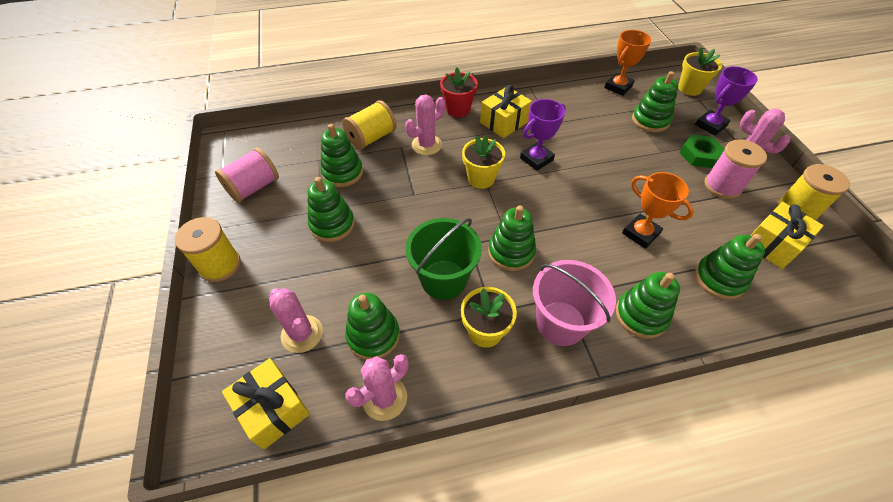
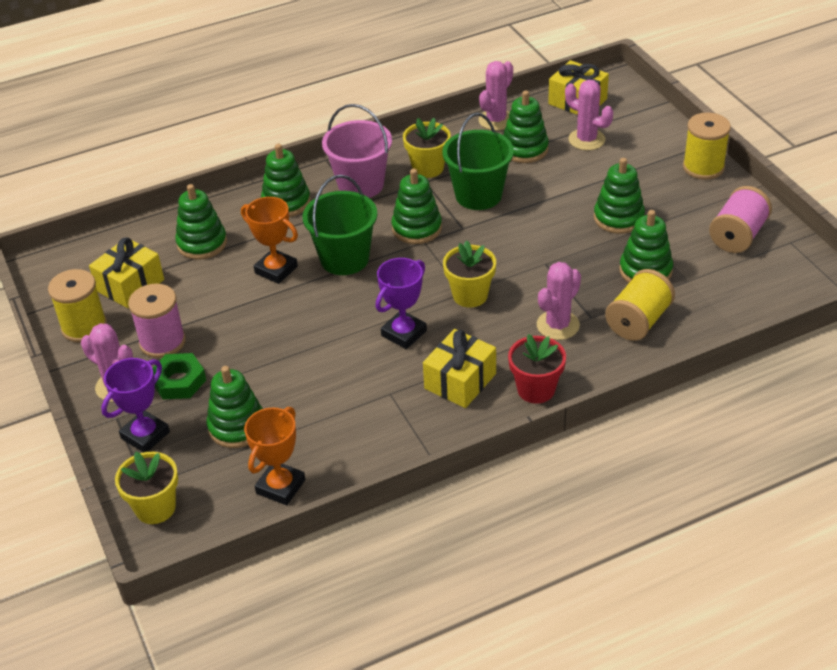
camera: 170 degrees right, 10 degrees down
none -> green bucket [303,175,377,275]

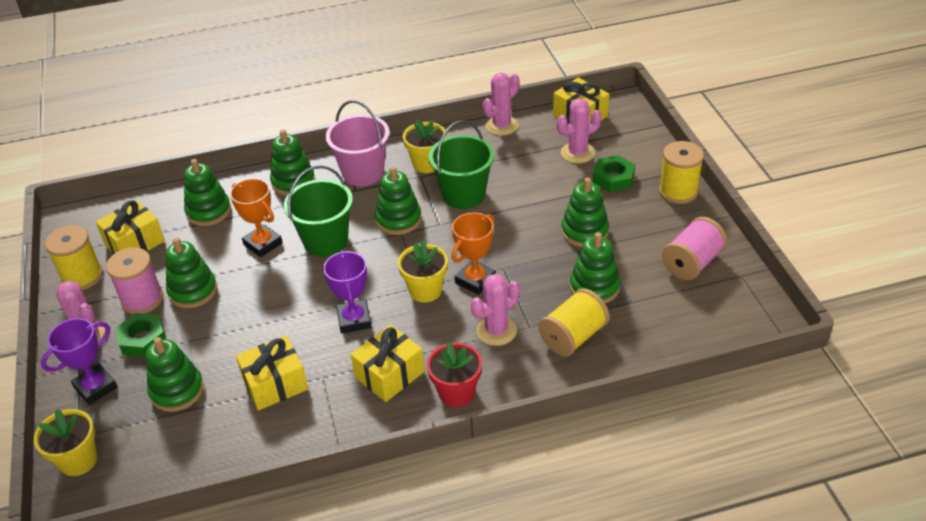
camera: 10 degrees right, 0 degrees up
orange trophy [244,407,306,505] -> orange trophy moved to [452,212,496,295]
purple trophy [375,258,427,349] -> purple trophy turned 60 degrees counterclockwise [323,250,371,334]
green stacking toy [503,91,549,163] -> green stacking toy moved to [166,238,217,308]
pink cactus [565,80,613,150] -> pink cactus turned 75 degrees counterclockwise [557,99,602,163]
none -> yellow gift [236,336,308,411]
none -> green nut [593,155,635,192]

